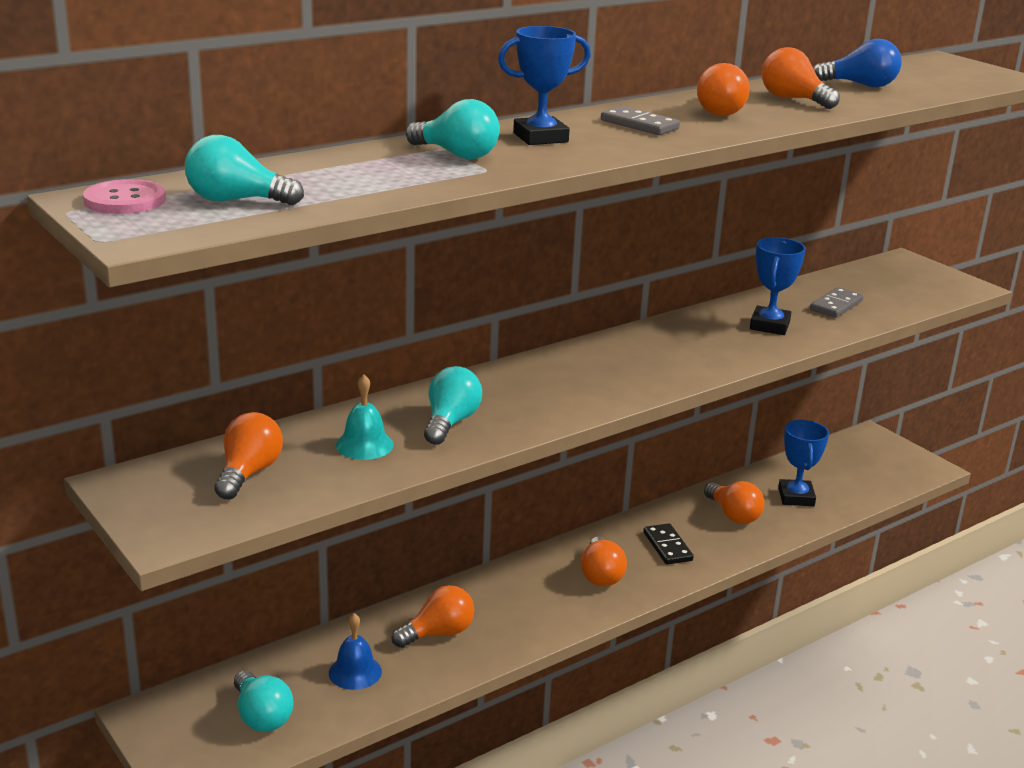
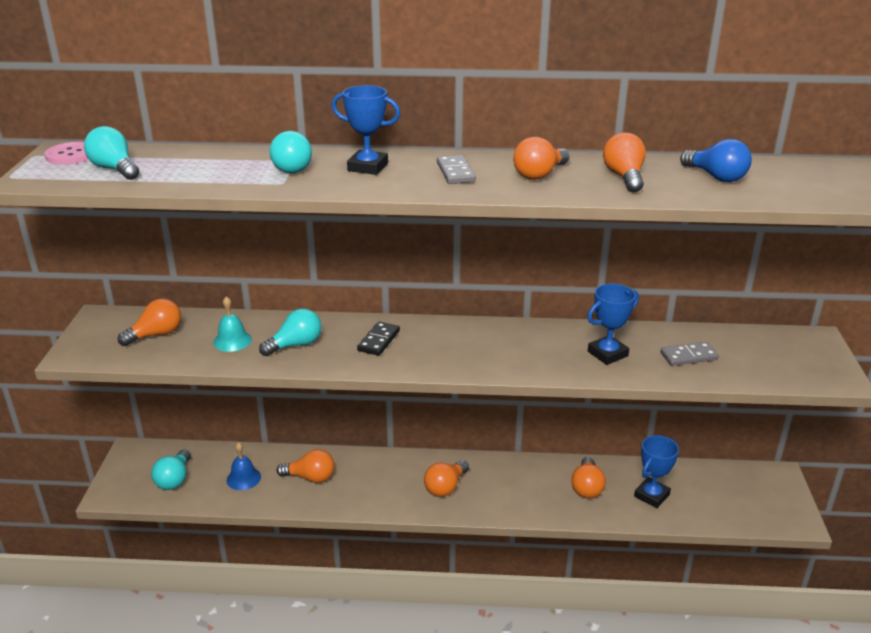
camera: 40 degrees right, 5 degrees up
black domino [643,523,694,565] -> black domino moved to [357,322,400,356]

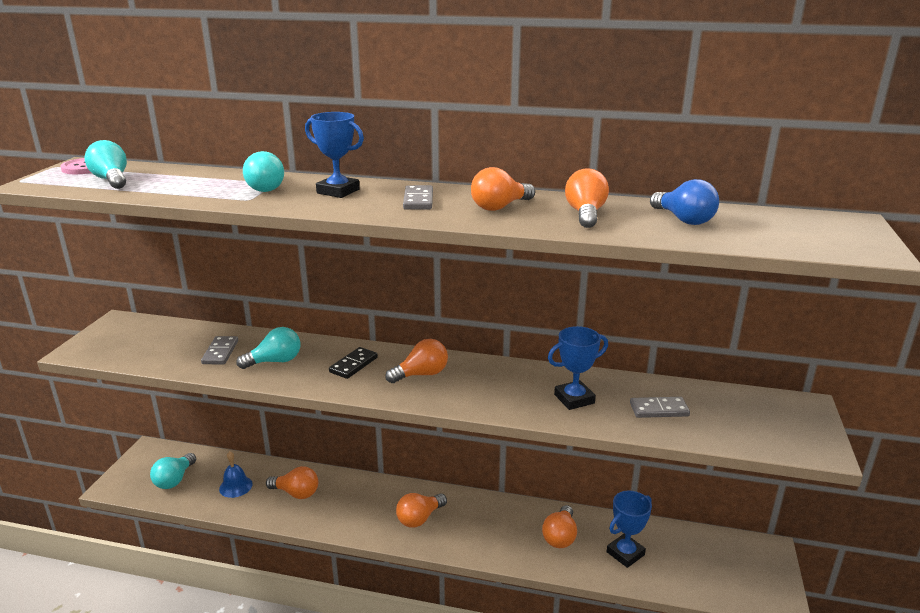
camera: 10 degrees right, 5 degrees down
orange light bulb [118,299,181,346] -> orange light bulb moved to [385,339,448,383]
turquoise bell [213,296,252,352] -> grey domino [201,336,238,364]

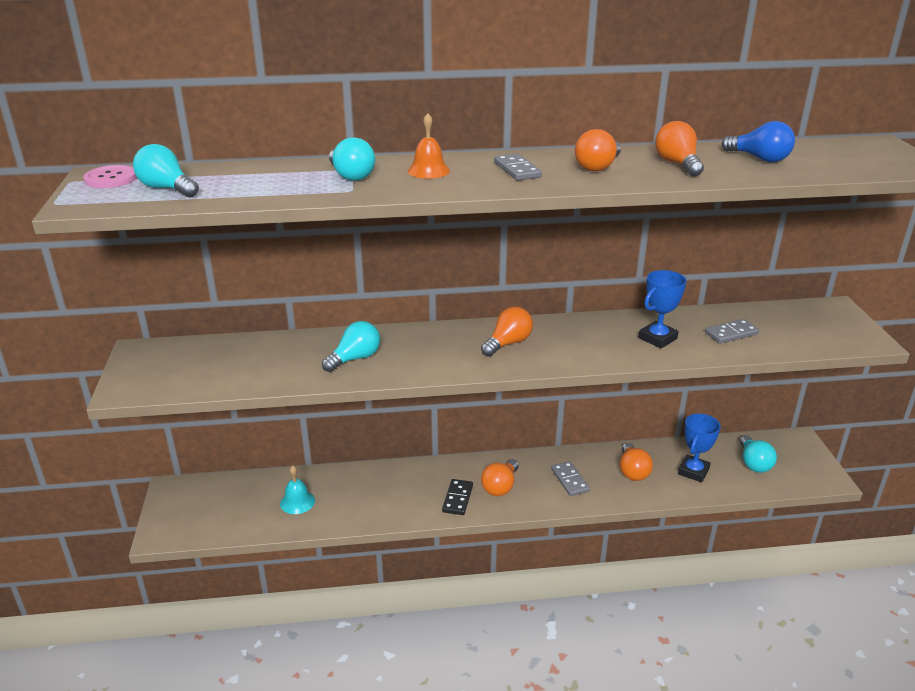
camera: 20 degrees left, 5 degrees up
turquoise light bulb [150,453,196,489] -> turquoise light bulb moved to [740,435,777,473]
grey domino [201,336,238,364] -> grey domino moved to [551,461,590,496]
blue bell [219,451,253,498] -> turquoise bell [280,466,315,514]
orange light bulb [266,466,318,499] -> none
blue trophy [305,112,364,198] -> orange bell [408,113,450,179]
black domino [329,347,378,379] -> black domino moved to [442,479,473,515]

